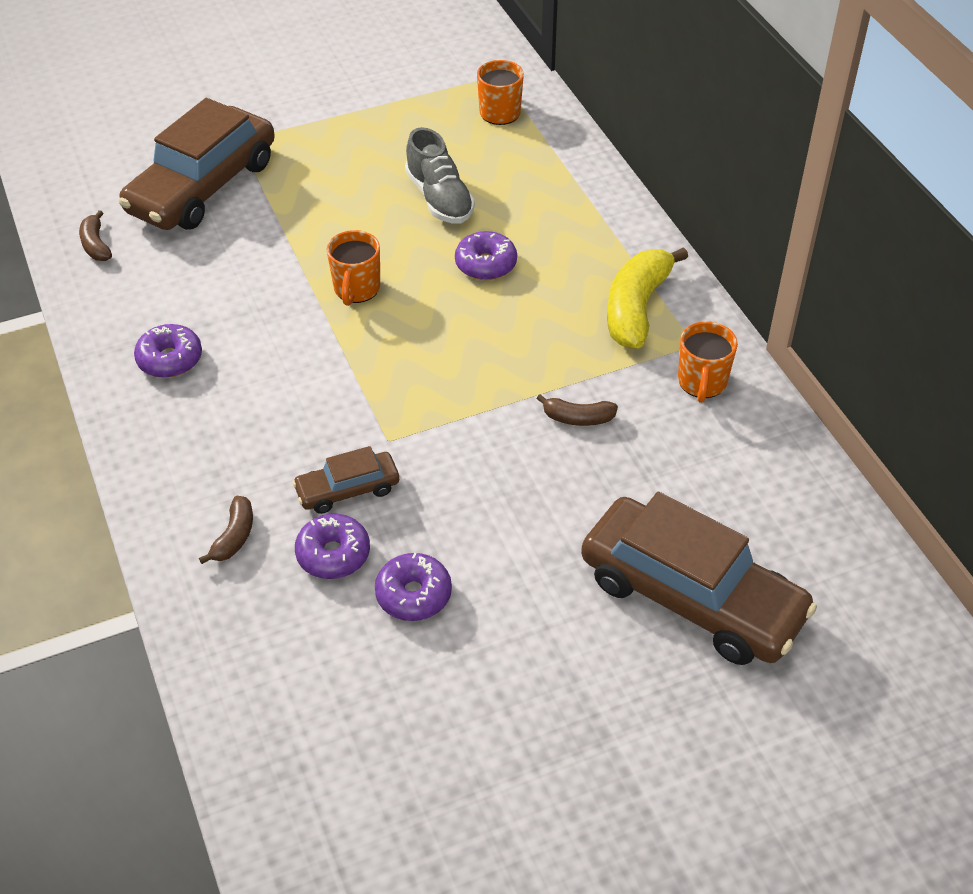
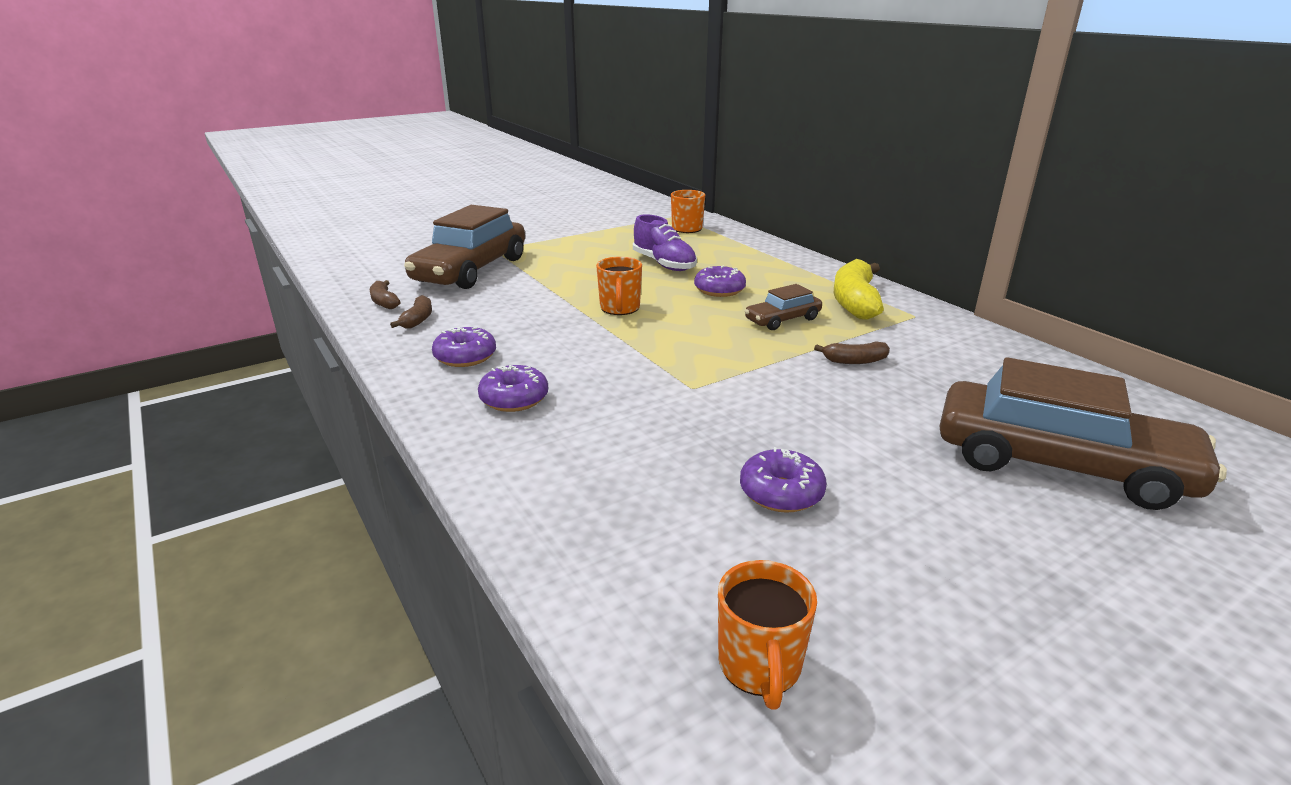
camera: 10 degrees left, 20 degrees down
brown banana [199,496,253,564] -> brown banana moved to [390,295,432,329]
brown car [292,446,399,514] -> brown car moved to [745,284,822,330]
purple donut [295,514,370,579] -> purple donut moved to [478,365,548,412]
grey shoe [405,127,475,223] -> purple shoe [633,215,697,271]
orange mug [678,321,738,403] -> orange mug moved to [718,560,817,710]

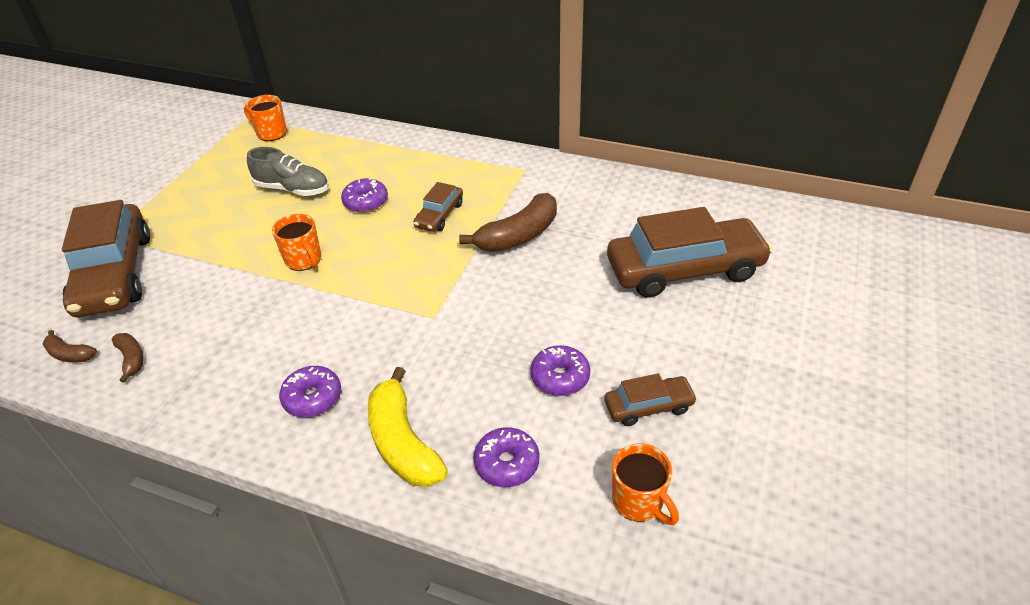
camera: 35 degrees left, 15 degrees up
purple donut [432,327,496,367] -> purple donut moved to [473,427,539,487]
purple shoe [633,215,697,271] -> grey shoe [247,147,329,196]
brown banana [814,341,890,364] -> brown banana [459,193,557,252], size x1.96
yellow banana [834,259,884,320] -> yellow banana moved to [368,367,448,487]
none -> brown car [604,373,698,426]

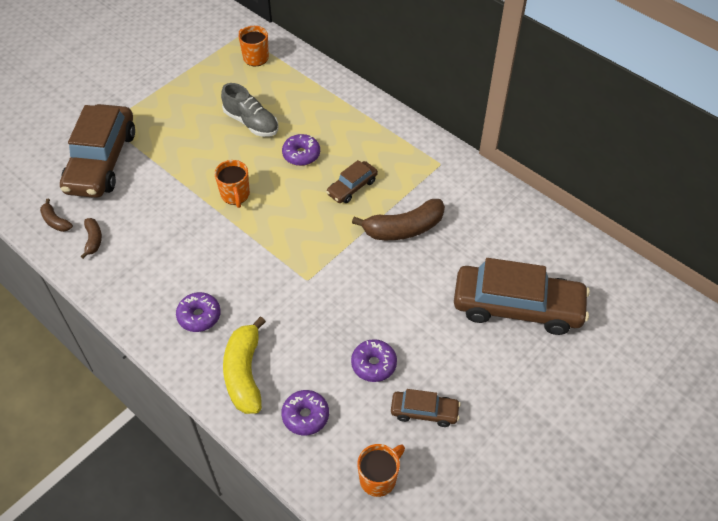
camera: 20 degrees right, 10 degrees up
orange mug [612,443,679,525] -> orange mug turned 120 degrees counterclockwise [357,444,405,497]

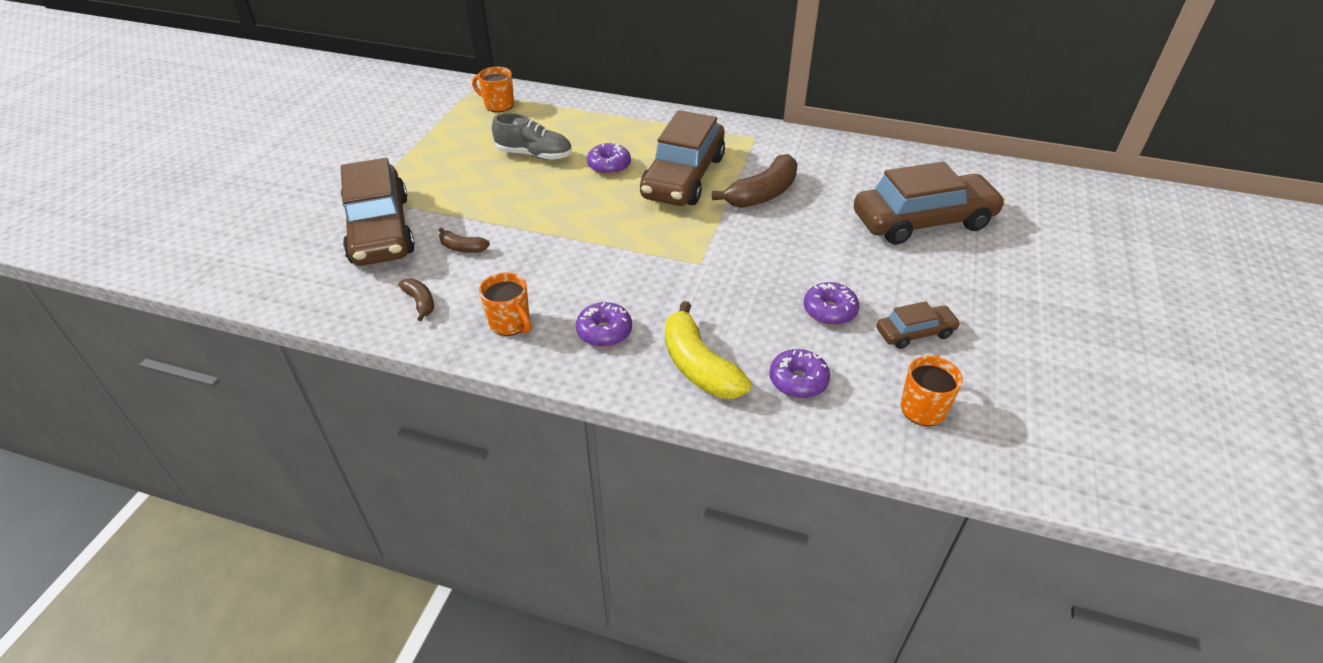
camera: 25 degrees left, 10 degrees down
brown banana [40,199,73,232] -> brown banana moved to [439,228,490,253]
orange mug [214,160,250,208] -> orange mug moved to [479,272,531,336]
brown car [326,160,378,203] -> brown car [640,110,725,206], size x2.08

